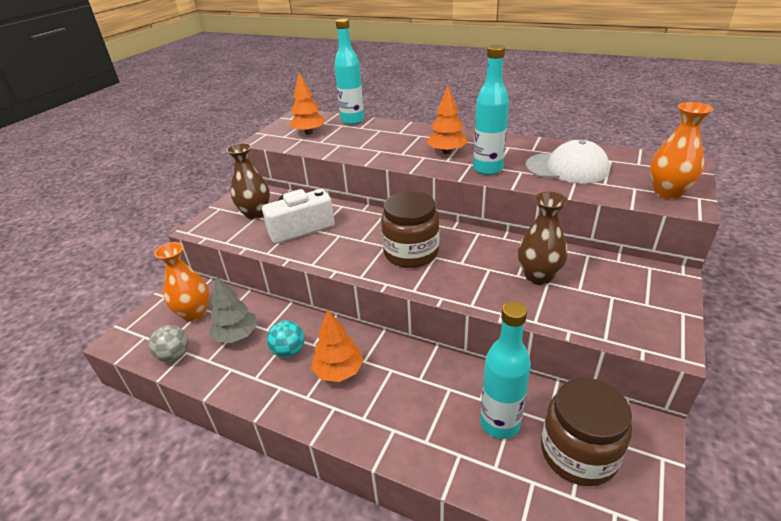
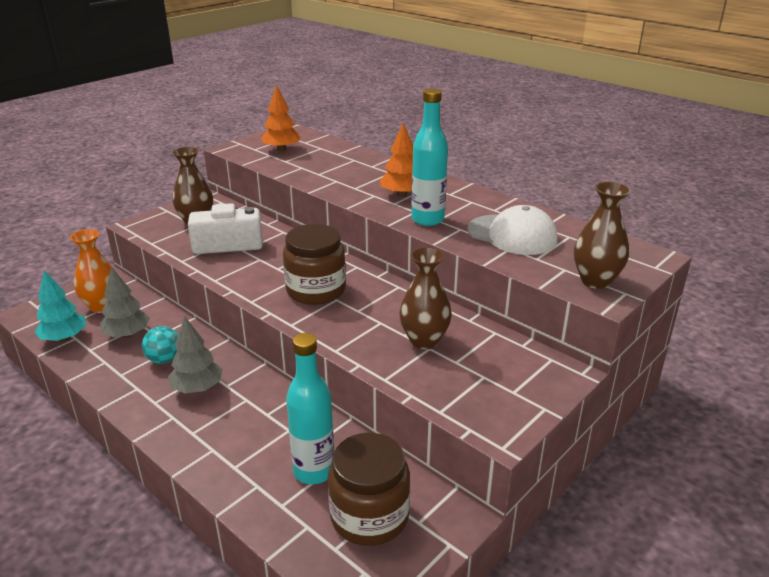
camera: 15 degrees right, 5 degrees down
grey ball [149,325,189,362] -> turquoise tree [34,270,86,342]
orange tree [311,309,364,382] -> grey tree [168,316,223,394]
turquoise bottle [334,19,364,125] -> none
orange vase [650,102,713,199] -> brown vase [574,181,631,289]

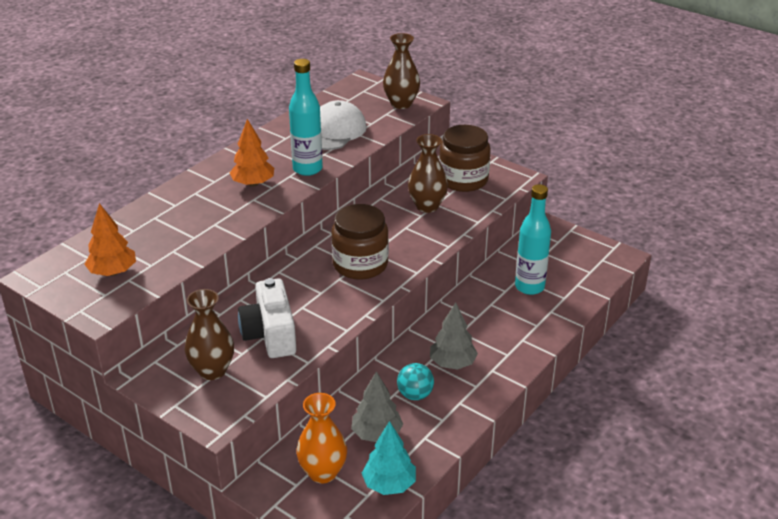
camera: 95 degrees left, 5 degrees up
brown jar [328,433,410,546] -> brown jar moved to [439,125,491,192]

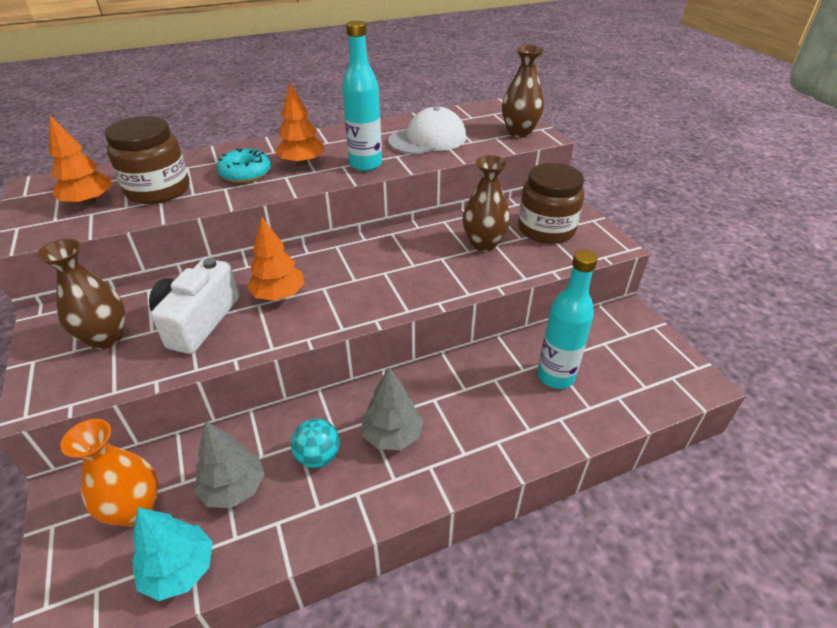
camera: 30 degrees right, 5 degrees up
brown jar [331,204,389,280] -> brown jar moved to [105,116,190,204]
none -> turquoise donut [217,149,271,183]
none -> orange tree [247,217,305,301]

